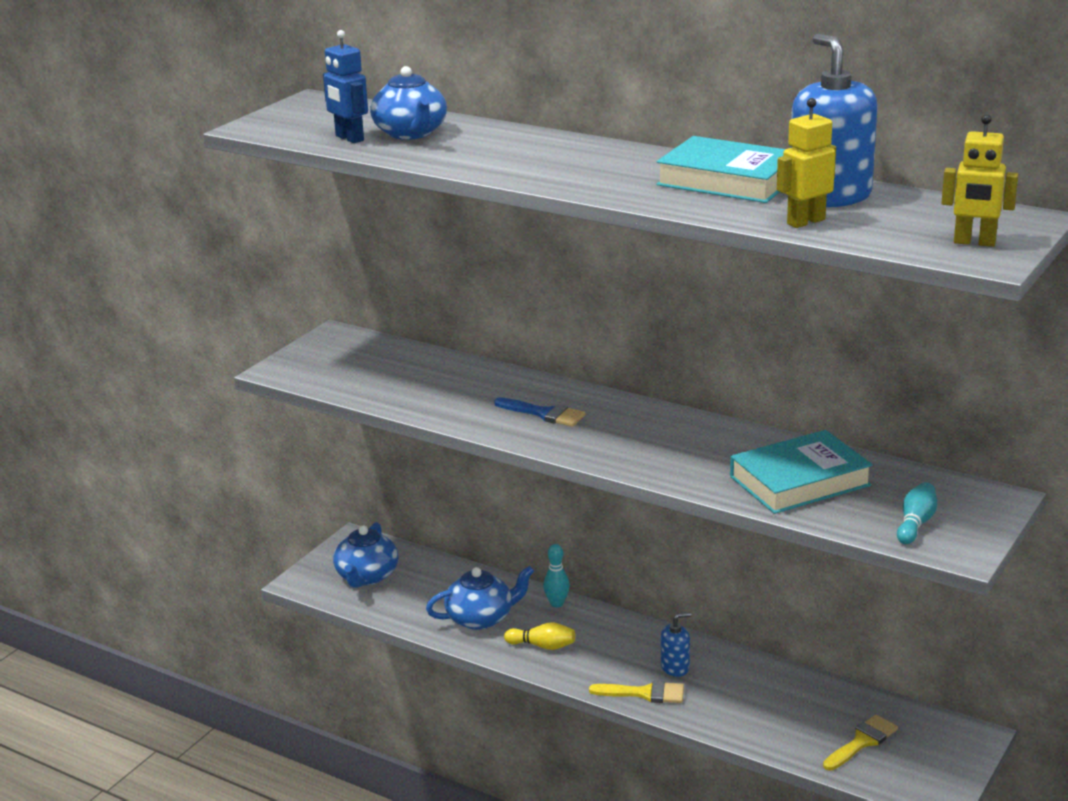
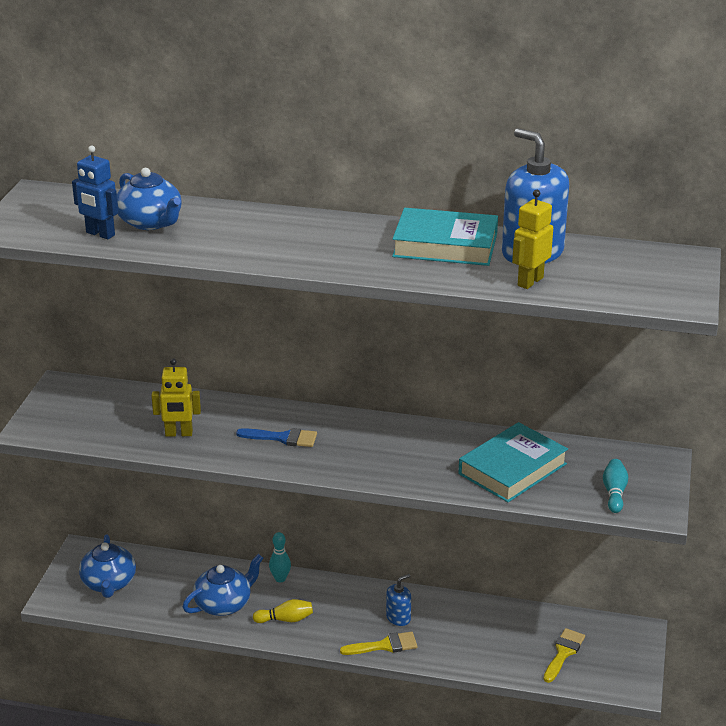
camera: 20 degrees left, 5 degrees up
yellow robot [942,114,1018,247] -> yellow robot moved to [151,358,201,437]

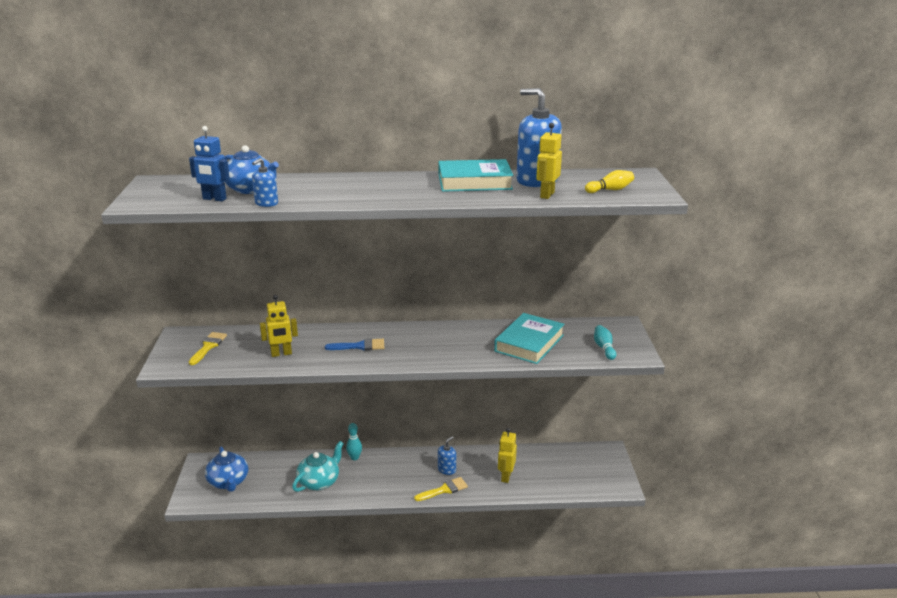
camera: 15 degrees left, 5 degrees down
blue teapot [183,554,263,616] -> turquoise teapot [292,441,344,492]
yellow bowling pin [253,599,313,623] -> yellow bowling pin moved to [585,170,634,193]
yellow brush [543,628,585,683] -> yellow brush moved to [189,332,227,365]
none -> blue soap dispenser [252,158,278,207]
none -> yellow robot [498,428,517,483]

